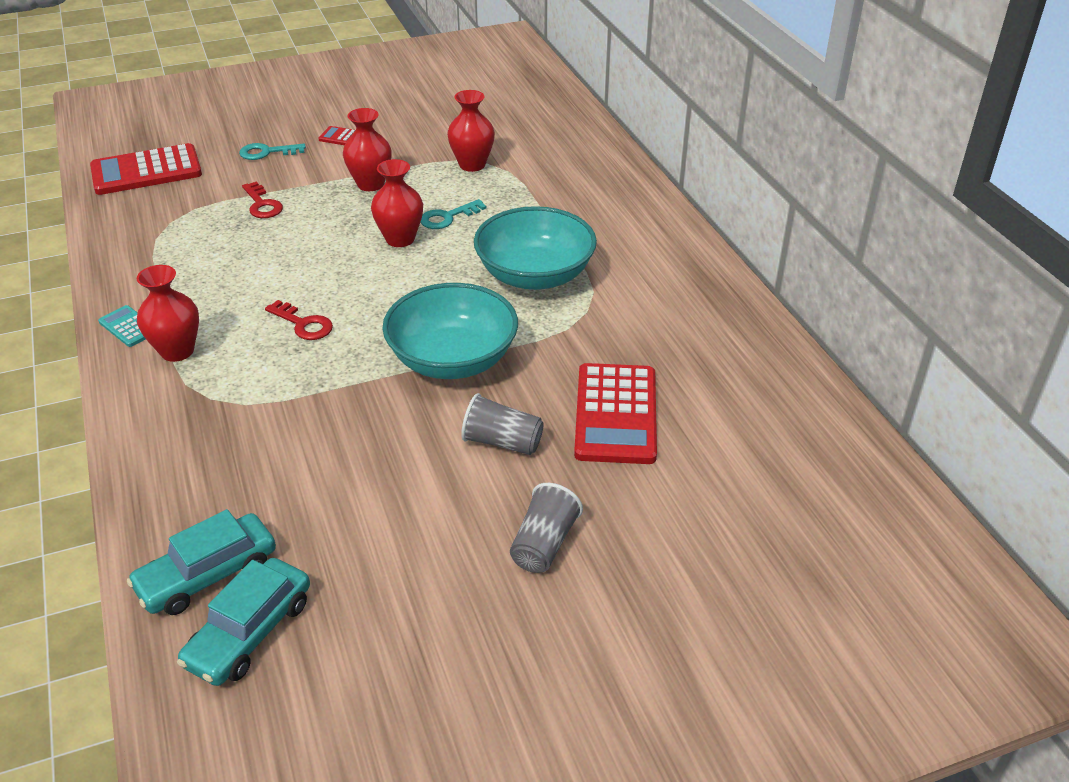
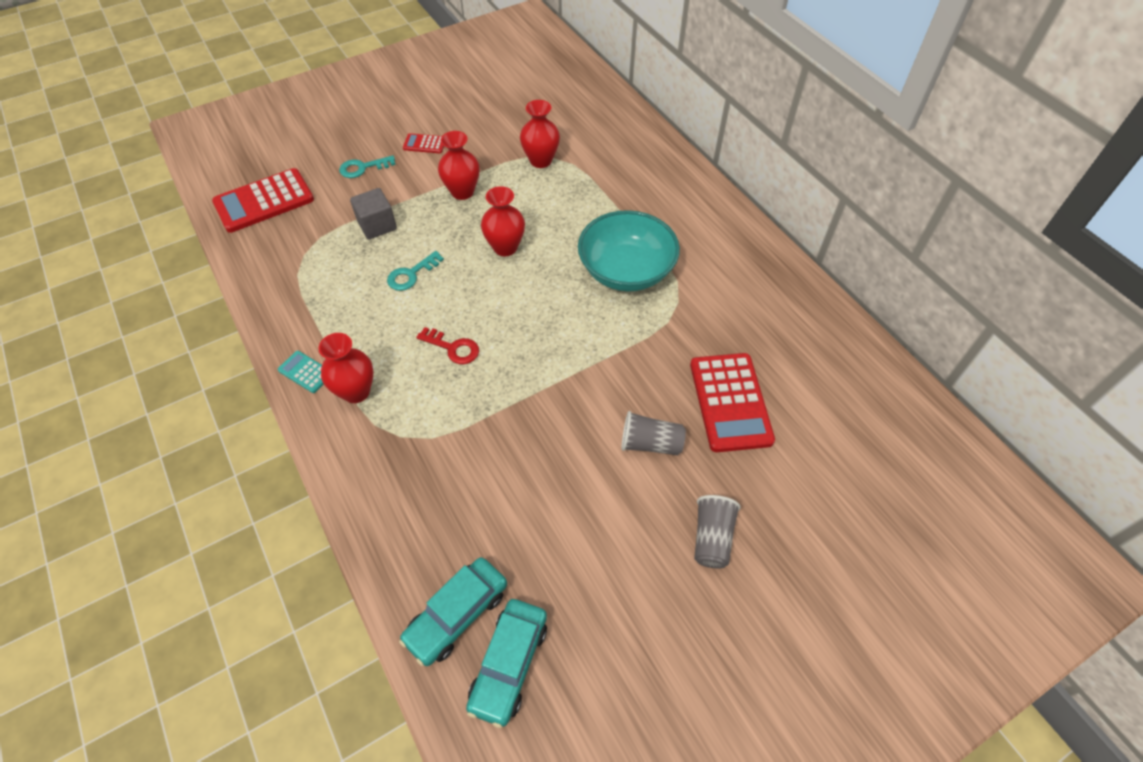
camera: 10 degrees left, 15 degrees up
red key [242,182,283,218] -> grey cube [350,188,397,240]
turquoise bowl [382,283,518,379] -> none
turquoise key [420,199,487,229] -> turquoise key moved to [387,251,444,291]

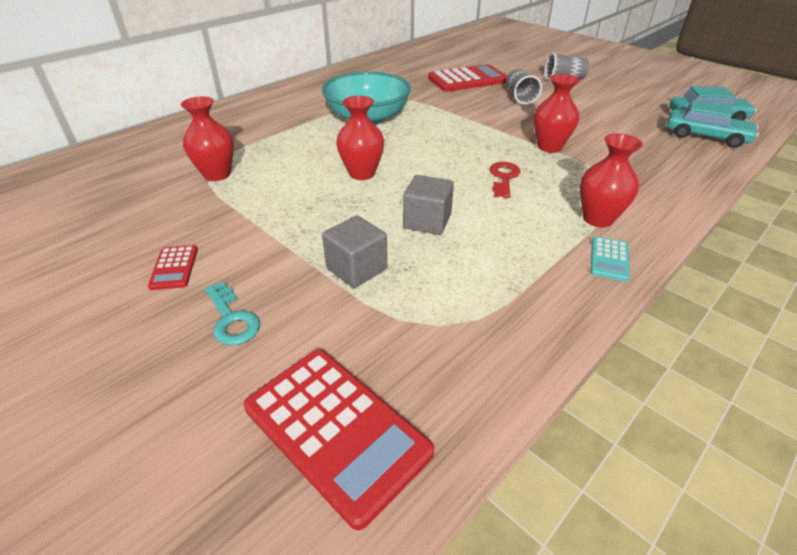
camera: 105 degrees left, 15 degrees down
turquoise key [387,251,444,291] -> grey cube [403,175,454,235]
red vase [438,131,480,200] -> red vase moved to [534,74,580,153]

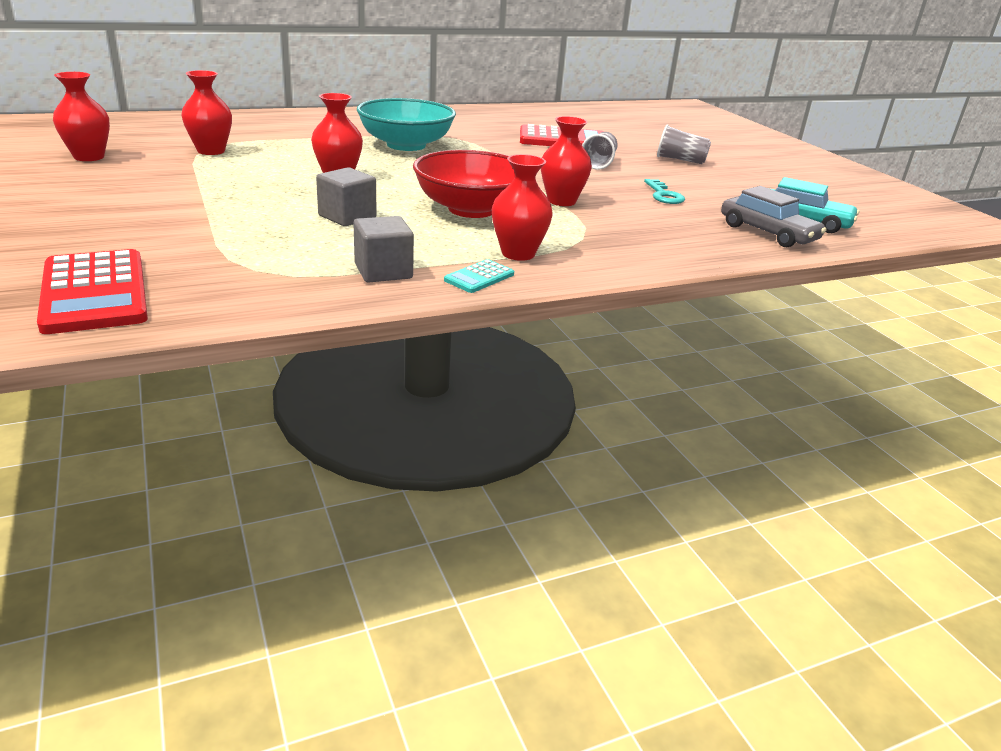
camera: 20 degrees right, 10 degrees down
red calculator [148,245,198,290] -> none
turquoise key [205,281,260,346] -> turquoise key moved to [644,179,685,204]
grey cube [322,215,387,288] -> grey cube moved to [353,216,414,283]
red key [490,162,520,198] -> red bowl [413,150,515,218]
turquoise car [667,100,759,148] -> grey car [721,186,827,247]
none -> red vase [53,72,110,161]

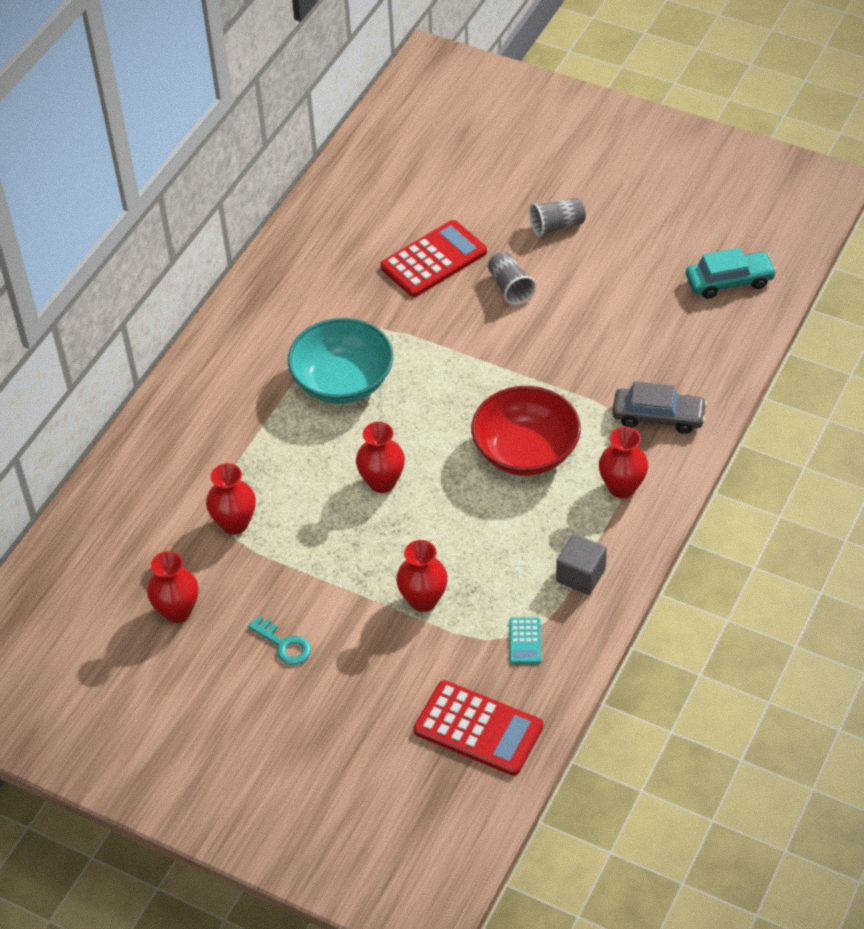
camera: 35 degrees left, 20 degrees up
grey cube [316,167,377,226] -> none
turquoise calculator [444,259,514,293] -> turquoise calculator moved to [509,617,541,664]
red vase [541,116,592,206] -> red vase moved to [396,540,448,612]
turquoise key [644,179,685,204] -> turquoise key moved to [248,616,311,665]
grey car [721,186,827,247] -> grey car moved to [612,381,707,434]

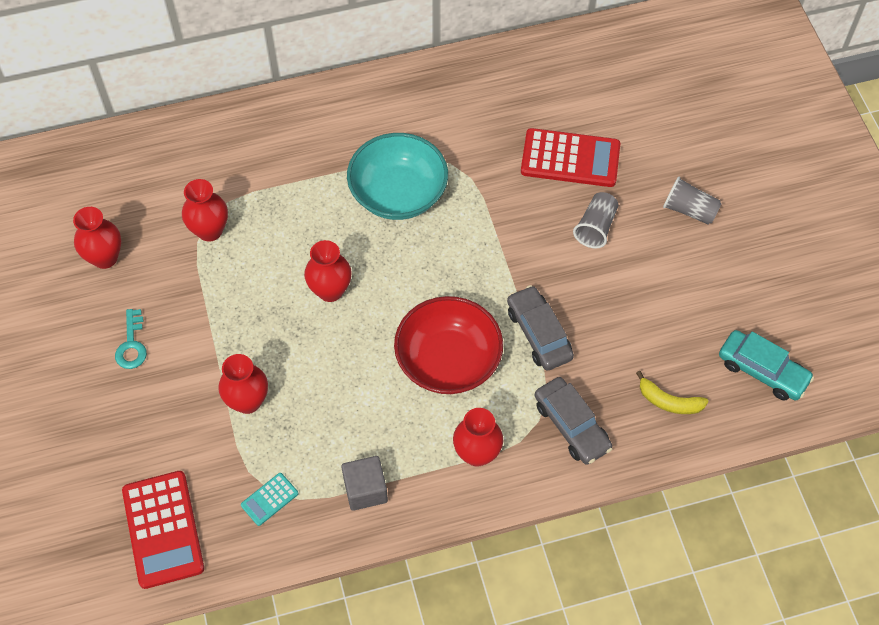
camera: 45 degrees right, 10 degrees up
none -> grey car [507,285,574,371]
none -> yellow banana [636,371,709,414]

